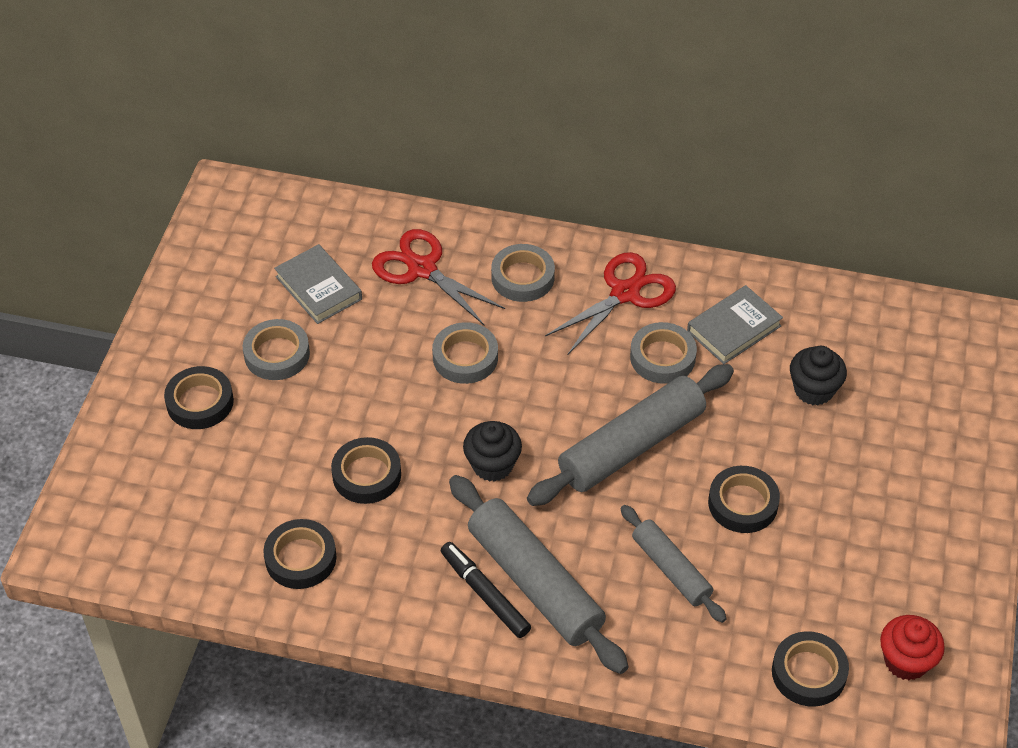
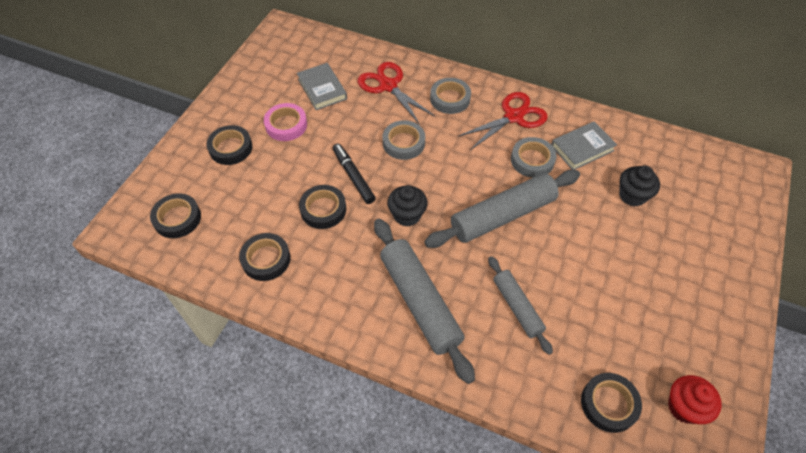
camera: 10 degrees right, 5 degrees up
grey tape [243,319,310,380] -> pink tape [264,103,307,141]
black marker [441,542,531,638] -> black marker moved to [333,143,376,204]
black tape [708,466,780,533] -> black tape moved to [150,193,201,238]

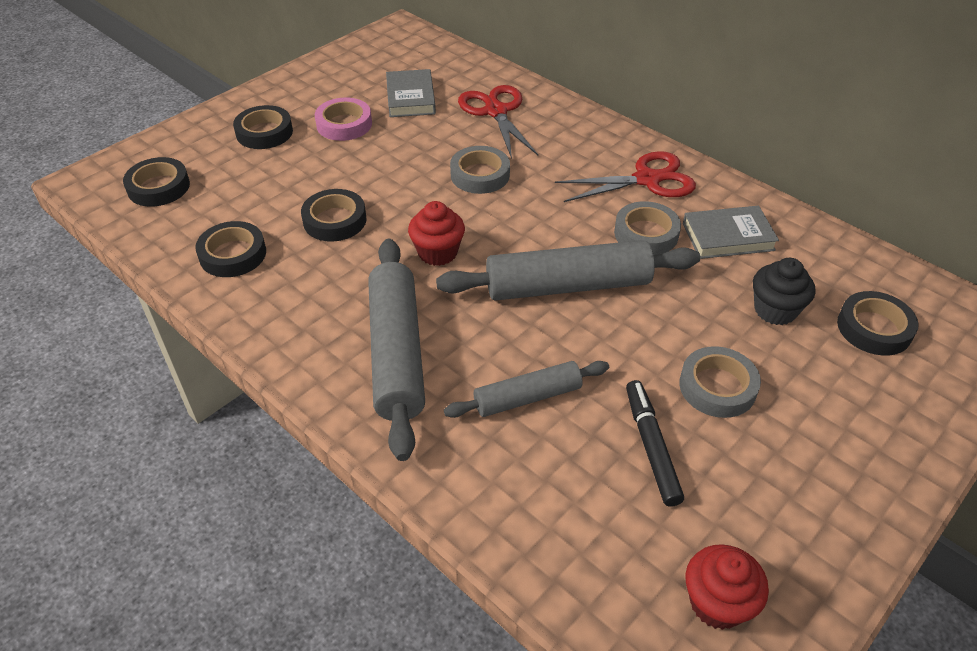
camera: 20 degrees right, 10 degrees down
black marker [333,143,376,204] -> black marker moved to [626,380,684,507]
black cupcake [387,185,428,227] -> red cupcake [408,201,465,266]
grey tape [430,78,471,114] -> grey tape moved to [679,346,761,418]
grey rolling pin [488,256,553,355] -> grey rolling pin turned 75 degrees clockwise [444,361,609,418]
black tape [581,373,642,433] -> black tape moved to [837,291,919,356]

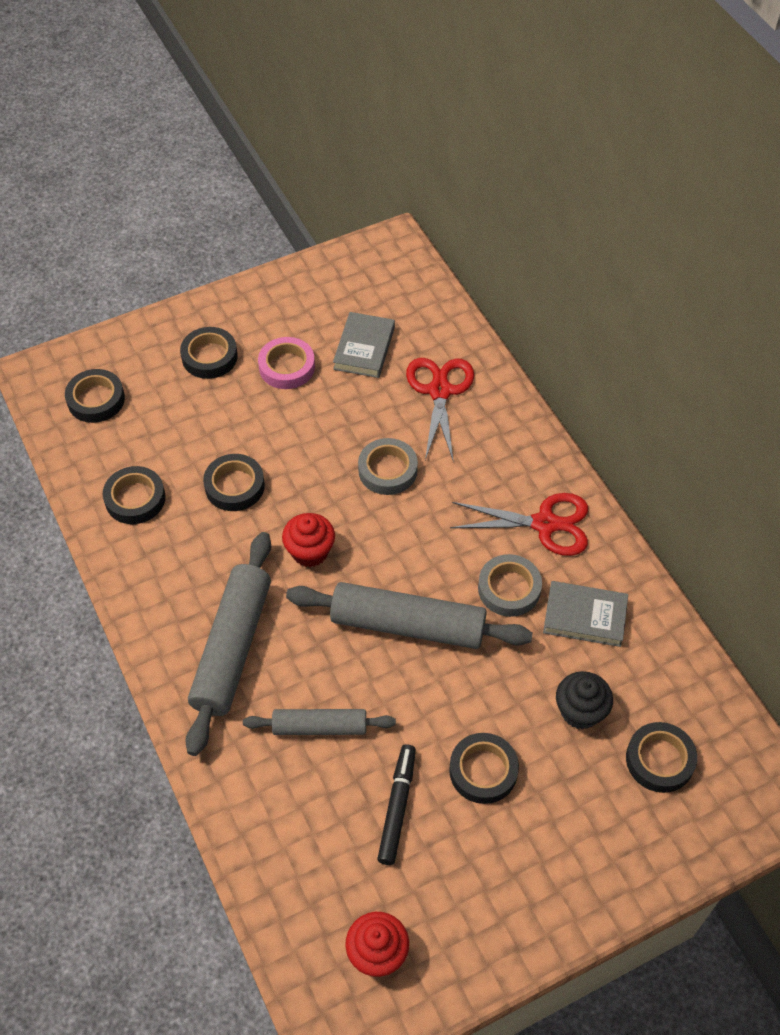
camera: 20 degrees right, 10 degrees up
grey tape [679,346,761,418] -> black tape [449,733,519,804]

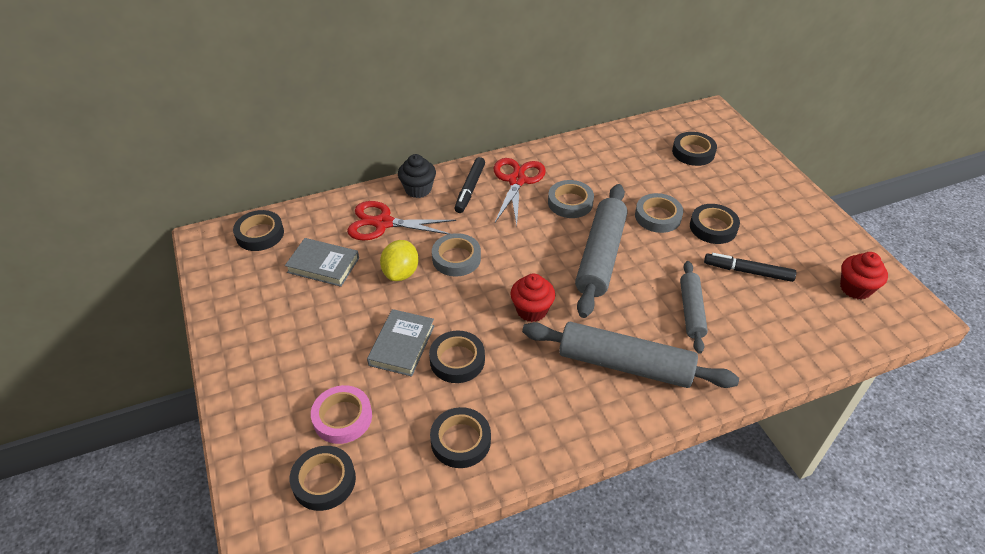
camera: 85 degrees left, 10 degrees down
black tape [180,327,238,379] -> black tape moved to [233,210,284,251]
pink tape [258,337,315,389] -> pink tape moved to [311,385,372,444]
grey book [543,581,628,647] -> grey book moved to [367,309,434,377]
black cupcake [556,671,613,729] -> black cupcake moved to [398,154,436,198]
none -> yellow lemon [380,240,418,281]
none -> black marker [454,157,485,213]
none -> grey tape [635,193,683,233]

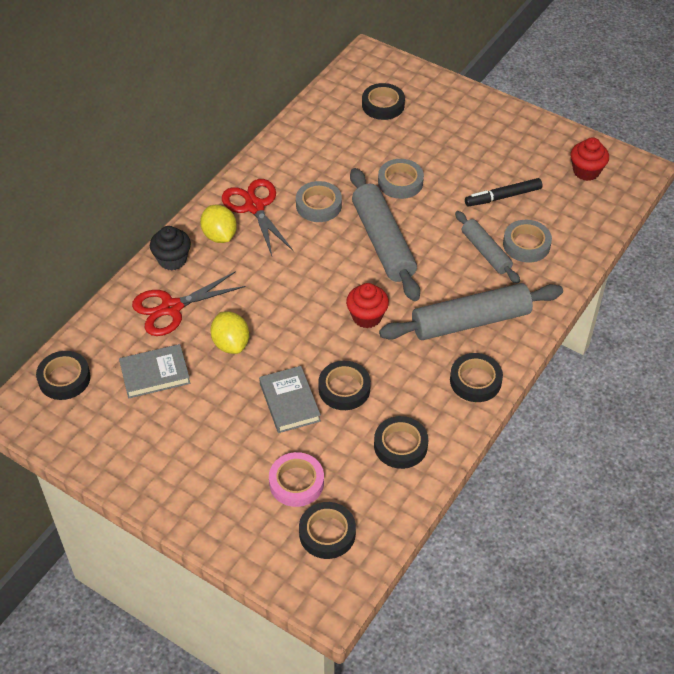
camera: 35 degrees left, 5 degrees up
grey tape [432,233,481,276] -> grey tape moved to [503,220,552,262]
black marker [454,157,485,213] -> yellow lemon [200,205,237,243]
black tape [690,204,740,244] -> black tape moved to [450,353,503,402]

